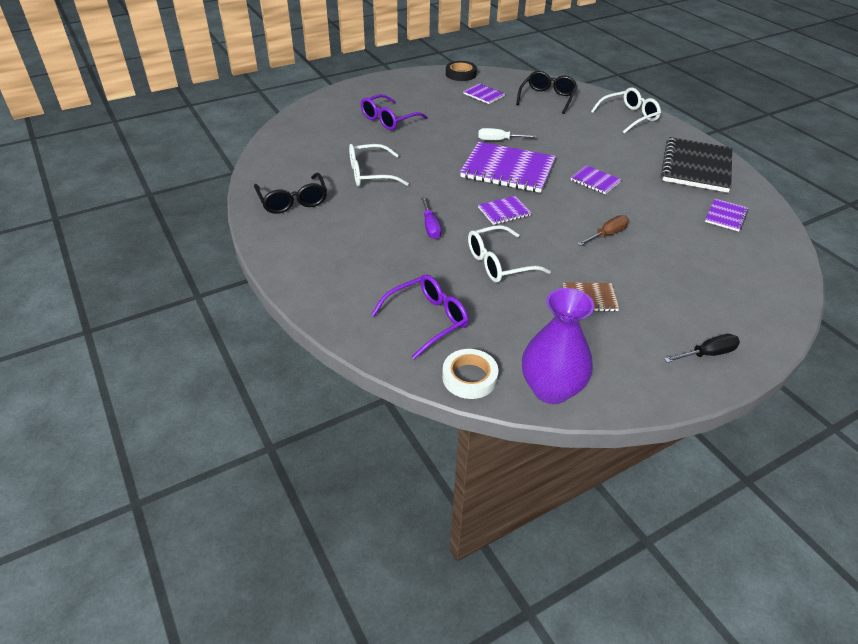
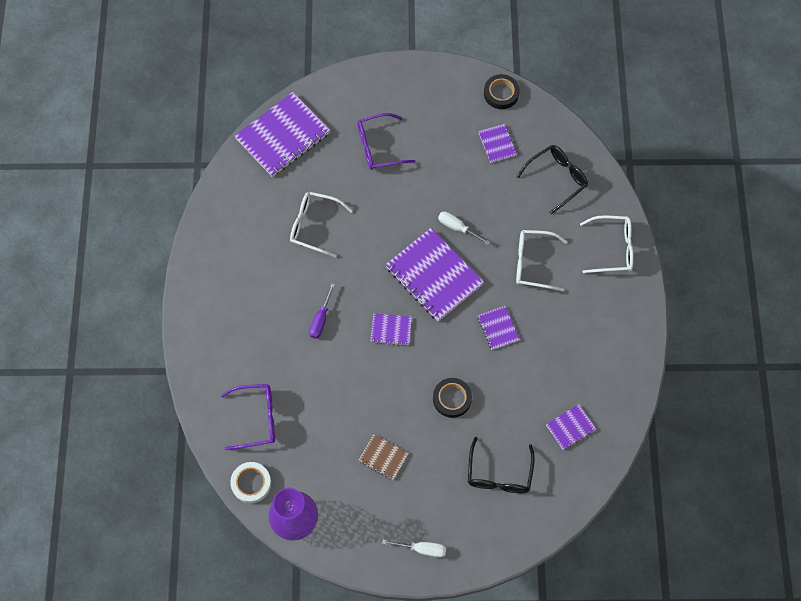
camera: 30 degrees right, 25 degrees up
black glasses [254,173,327,214] -> black glasses moved to [468,437,535,493]
white glasses [468,225,551,282] -> white glasses moved to [516,230,568,291]
brown screwdriver [577,215,629,246] -> black tape [433,378,472,418]
black notebook [661,137,732,193] -> none
black screwdriver [664,334,740,363] -> white screwdriver [382,540,446,558]
none -> purple notebook [235,92,330,177]

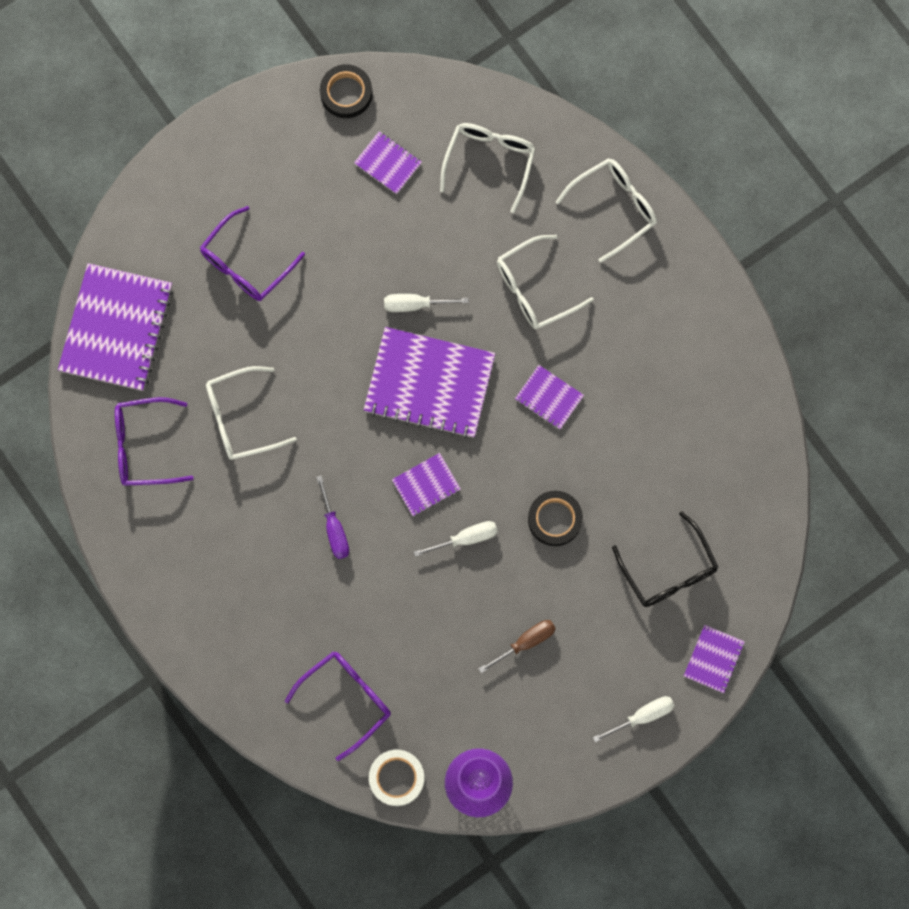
camera: 35 degrees left, 10 degrees up
brown notebook [358,434,409,480] -> brown screwdriver [478,620,556,673]
black glasses [517,145,588,214] -> white glasses [440,123,536,213]
purple notebook [546,404,596,450] -> purple notebook moved to [684,625,745,693]
none -> purple glasses [115,397,194,486]
none -> white screwdriver [414,521,498,557]

